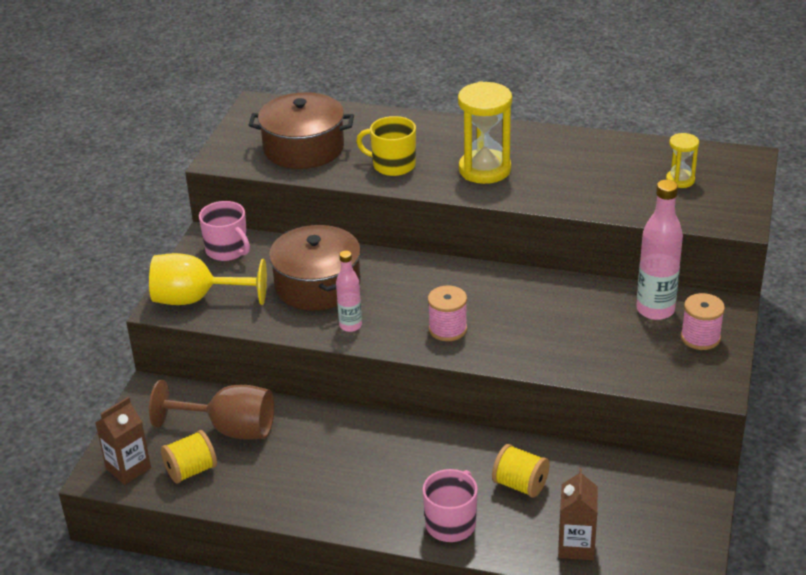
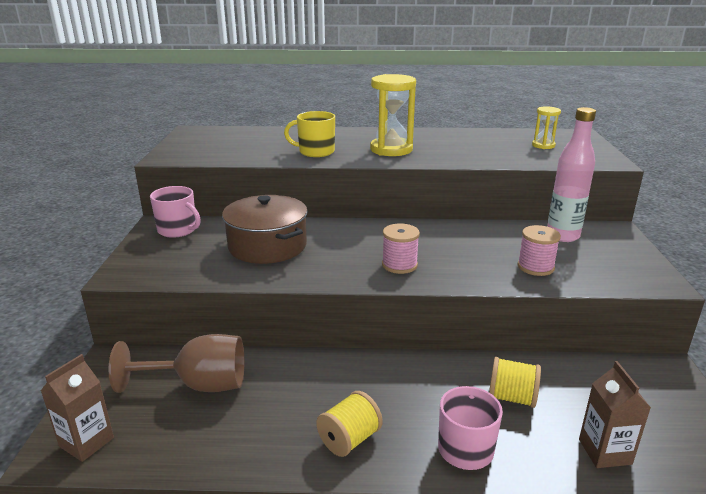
camera: 15 degrees left, 10 degrees down
yellow goblet [149,253,267,305] -> none
yellow spool [161,430,217,484] -> yellow spool moved to [316,391,383,457]
brown pot [248,92,354,169] -> none
pink bottle [336,251,362,332] -> none
pink spool [681,293,725,350] -> pink spool moved to [517,225,561,276]

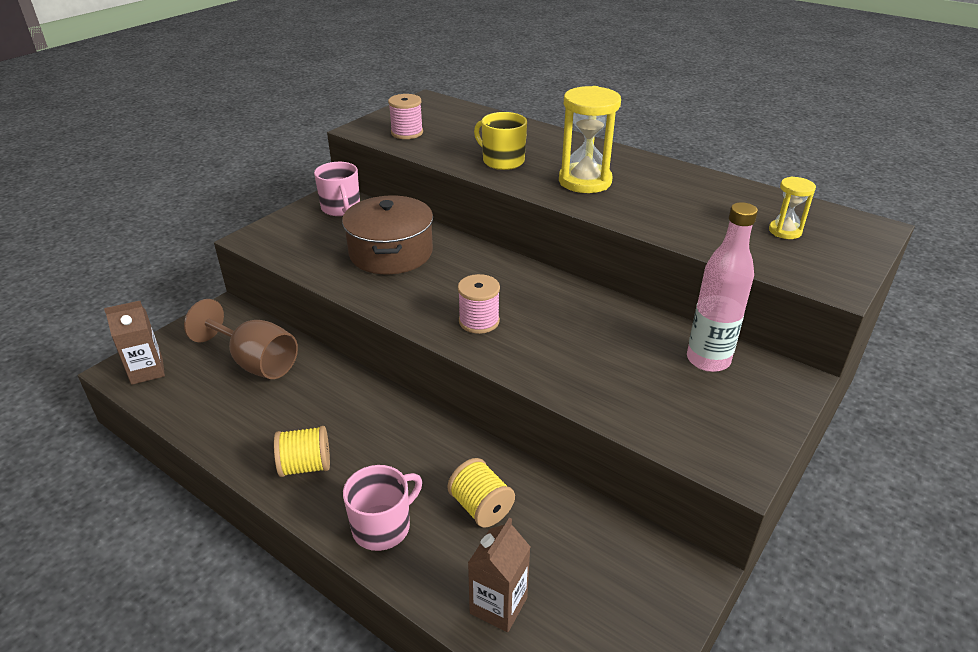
camera: 35 degrees right, 10 degrees up
pink spool [517,225,561,276] -> pink spool moved to [388,94,423,139]

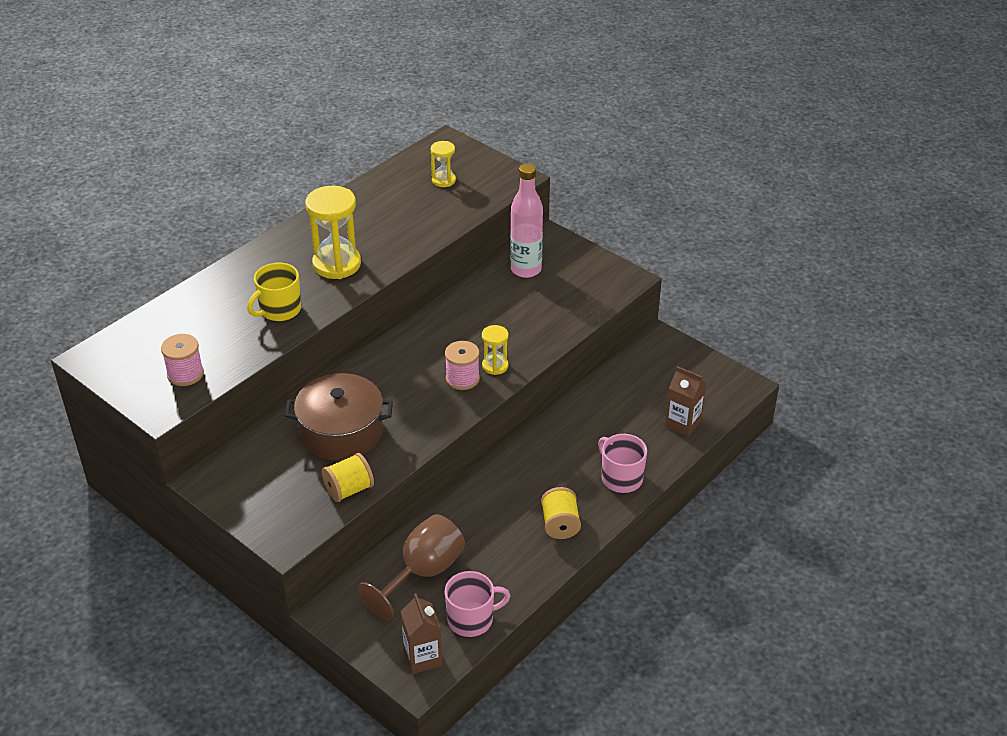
camera: 85 degrees left, 5 degrees up
pink mug [314,162,360,216] -> pink mug moved to [444,571,511,637]
yellow spool [447,458,515,528] -> yellow spool moved to [322,453,374,502]
none -> yellow hourglass [482,325,509,375]

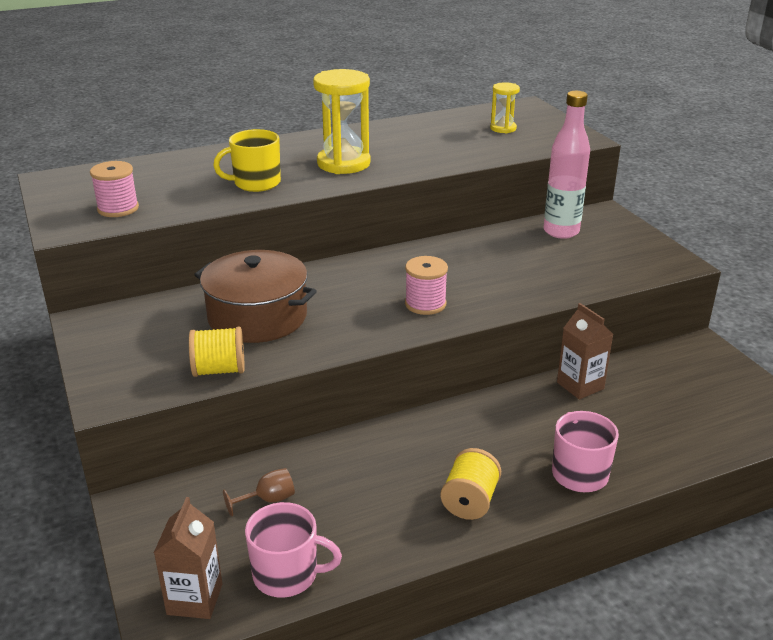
camera: 25 degrees right, 10 degrees down
brown goblet [357,514,465,621] -> brown goblet [223,468,295,517], size x0.46
yellow hourglass [482,325,509,375] -> none
brown carton [665,366,706,437] -> brown carton moved to [557,303,613,399]

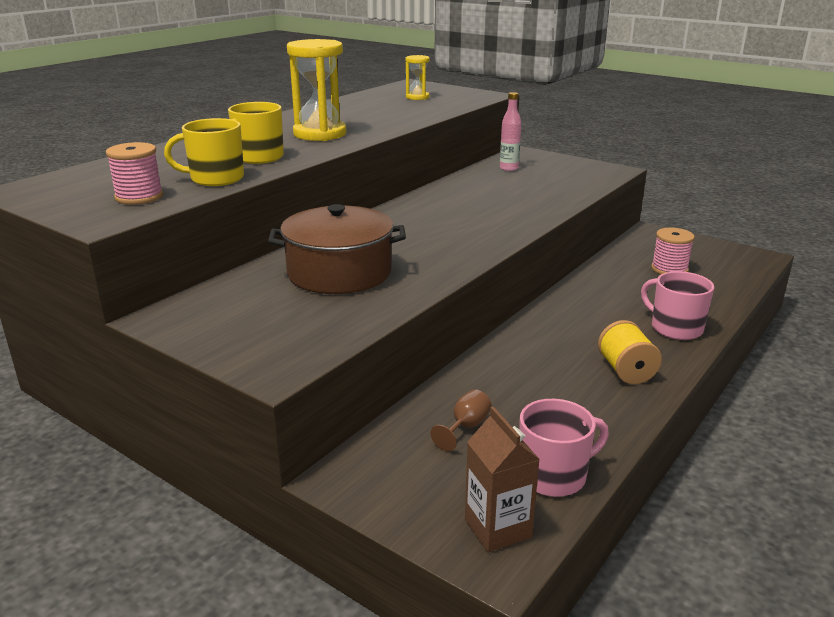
camera: 30 degrees left, 5 degrees down
yellow spool [189,327,244,377] -> none
pink spool [405,256,448,315] -> pink spool moved to [651,228,695,274]
pink bottle [543,91,590,239] -> pink bottle [500,92,521,171], size x0.60
brown carton [557,303,613,399] -> none
none -> yellow mug [164,118,244,186]

